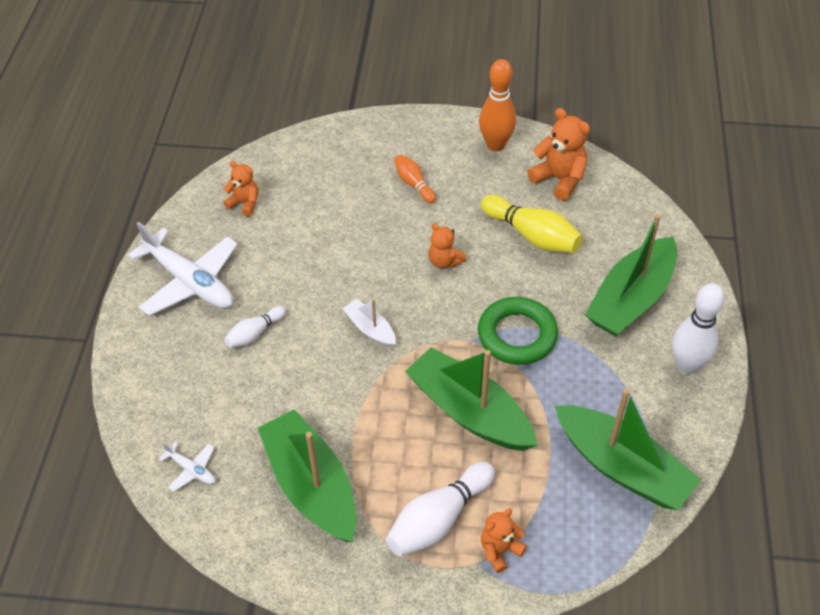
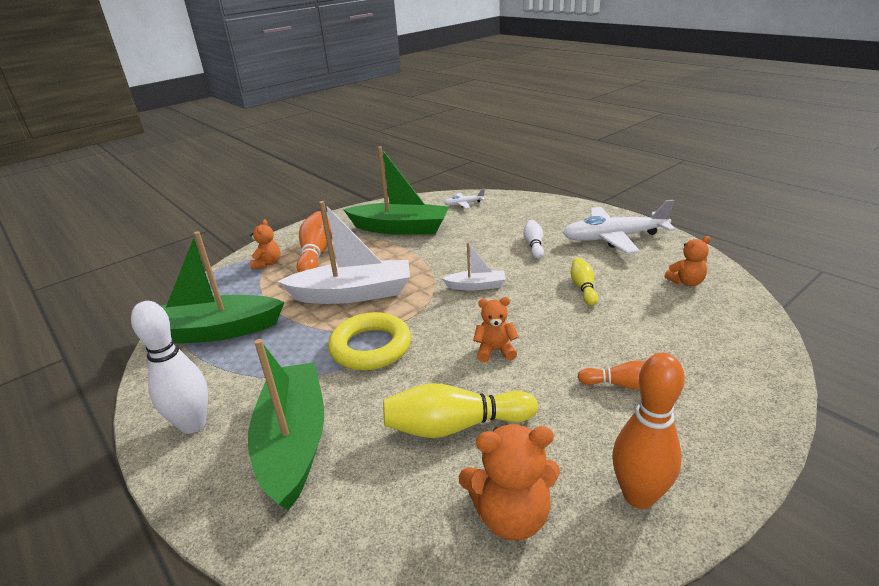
camera: 135 degrees right, 20 degrees down
white bowling pin [386,462,495,557] -> orange bowling pin [297,211,332,272]
green boat [405,347,538,451] -> white boat [277,201,410,304]
green ring [478,297,558,365] -> yellow ring [328,312,411,370]
none -> yellow bowling pin [571,258,598,306]

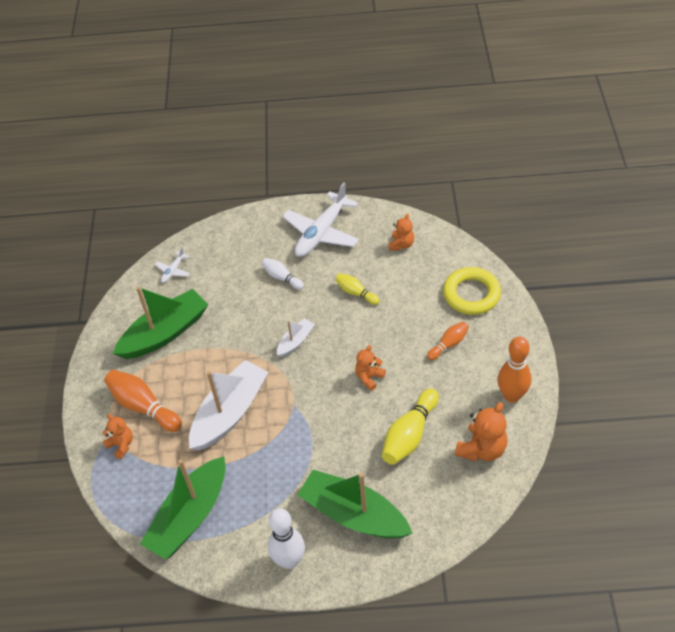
camera: 50 degrees left, 20 degrees up
yellow ring [328,312,411,370] -> yellow ring moved to [443,267,501,315]

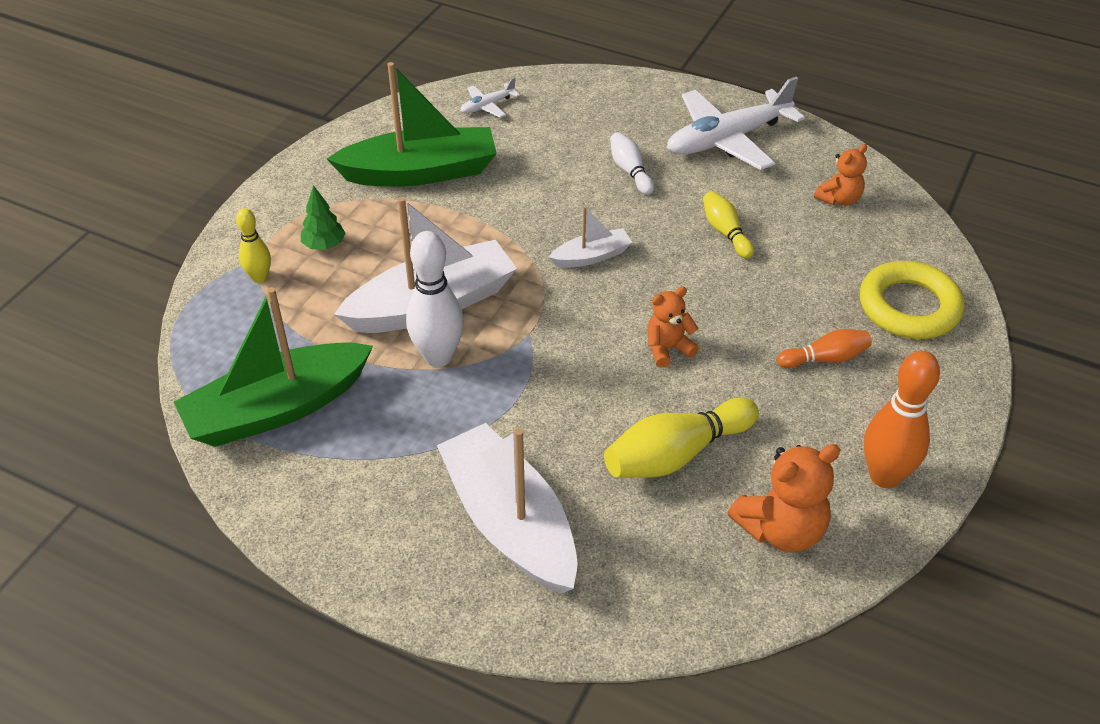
camera: 25 degrees right, 5 degrees down
orange teddy bear [103,414,133,459] -> yellow bowling pin [236,208,271,283]
orange bowling pin [104,370,182,432] -> green tree [301,185,346,250]
white bowling pin [268,508,305,569] -> white bowling pin moved to [406,231,464,367]
green boat [297,470,413,539] -> white boat [437,423,578,594]

